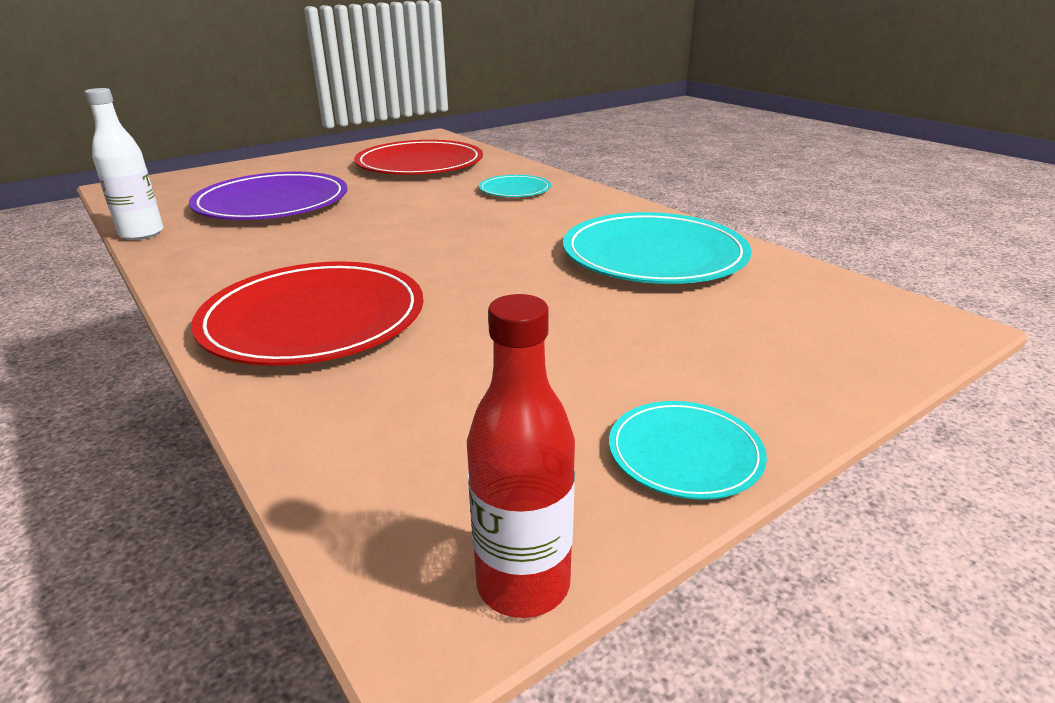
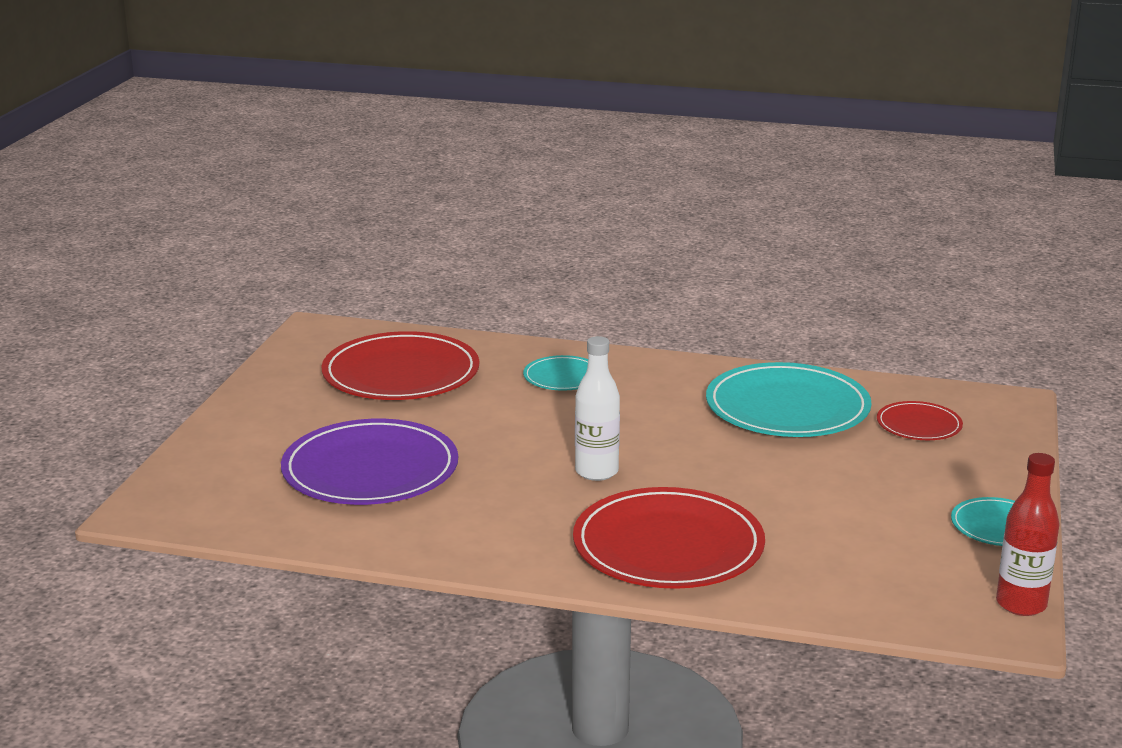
camera: 40 degrees left, 5 degrees down
white bottle [84,88,163,240] -> white bottle moved to [575,336,620,481]
none -> red plate [877,401,963,440]

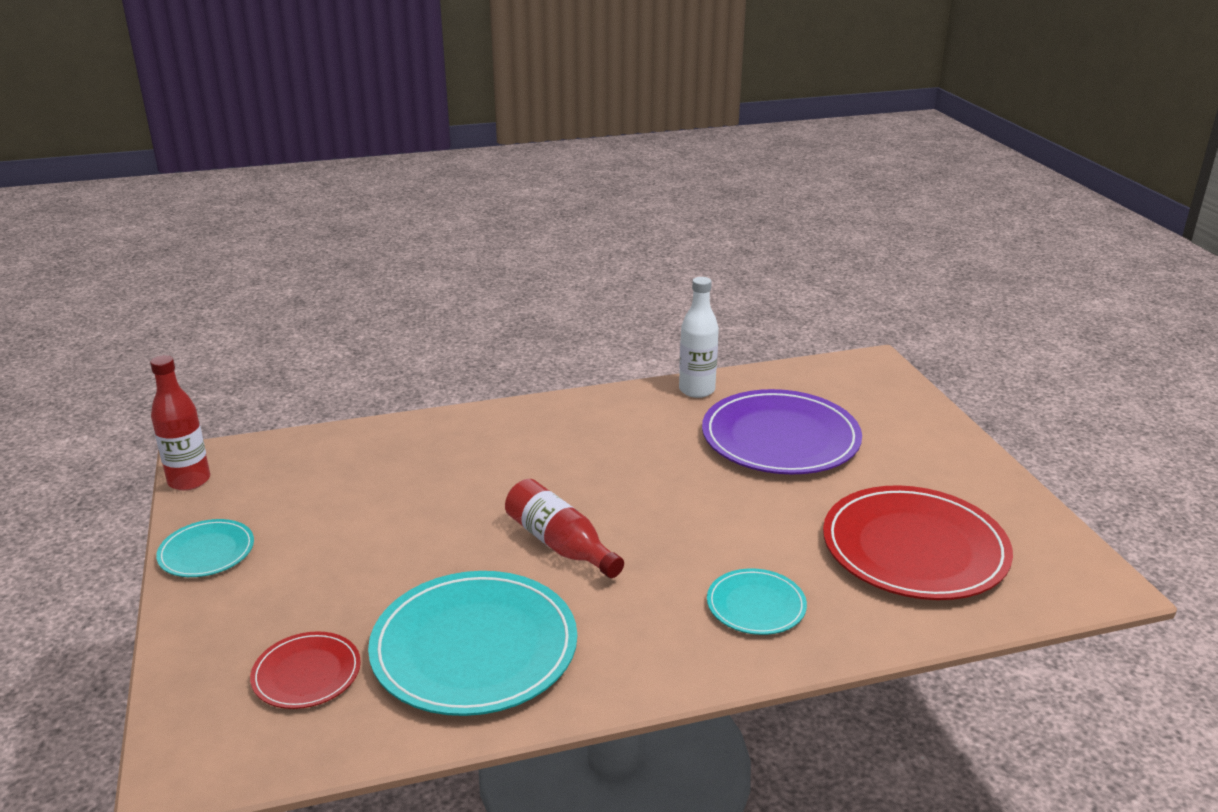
camera: 150 degrees right, 5 degrees up
red plate [573,487,765,589] -> none
white bottle [575,336,620,481] -> white bottle moved to [679,277,719,398]
none -> red bottle [505,479,624,578]

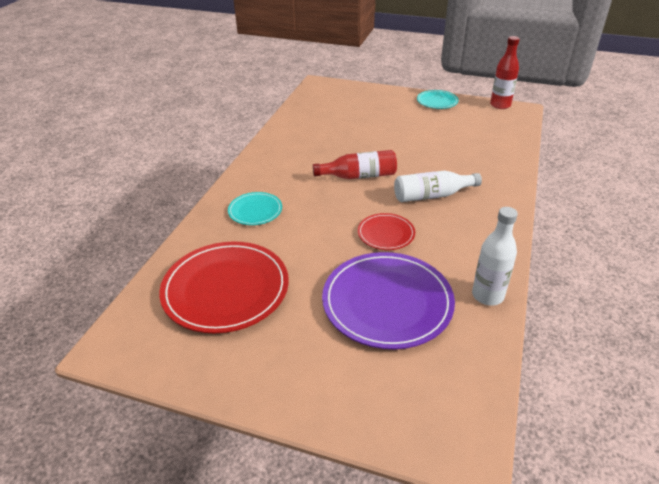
camera: 125 degrees right, 10 degrees up
red plate [250,631,361,709] -> red plate moved to [358,213,415,250]
turquoise plate [368,571,577,716] -> none
none -> white bottle [394,171,482,202]

